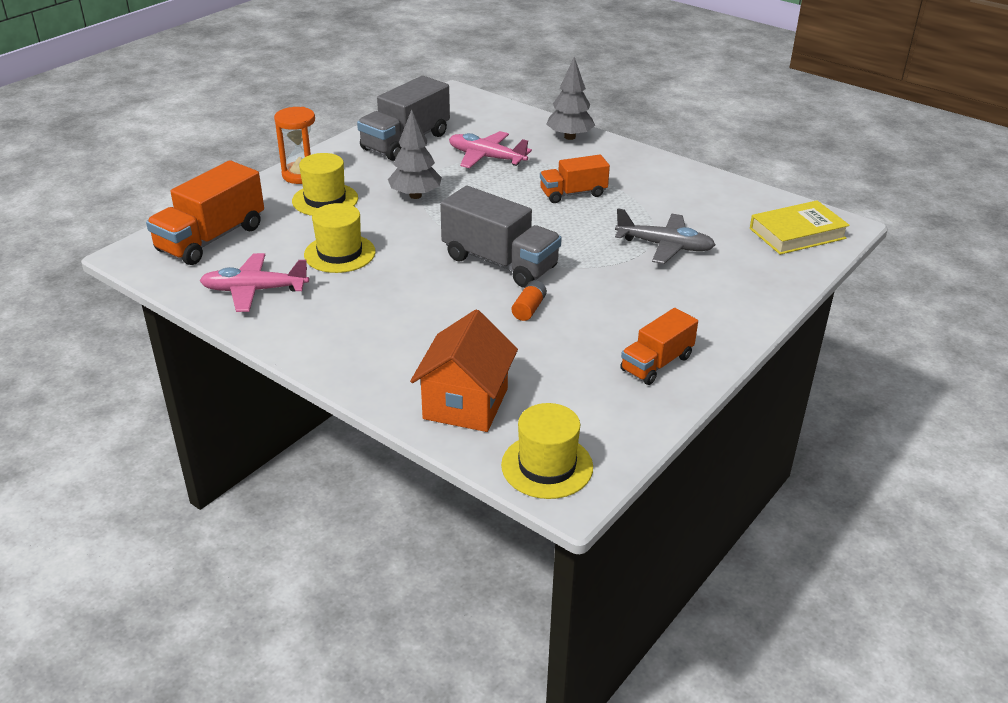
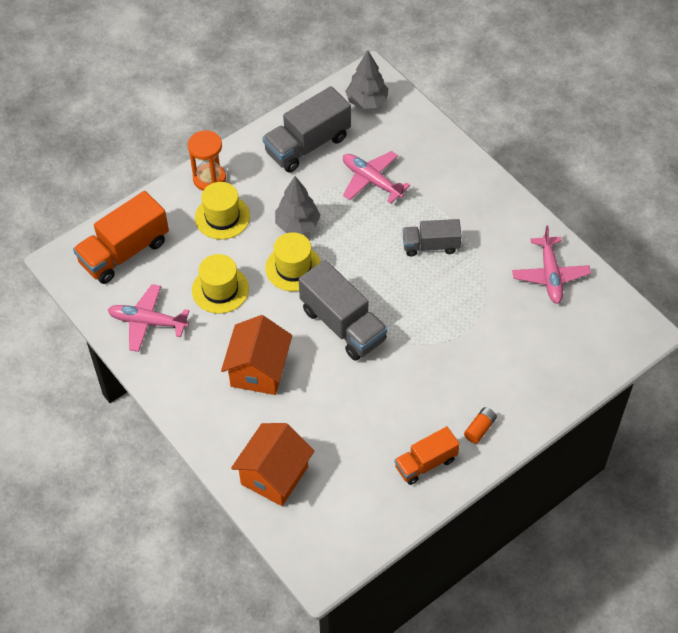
camera: 15 degrees right, 20 degrees up
yellow hat [501,403,593,499] -> yellow hat moved to [265,232,321,291]
orange battery [512,280,547,321] -> orange battery moved to [464,407,497,444]
orange truck [540,155,610,203] -> grey truck [403,219,462,256]
grey tree [546,57,595,140] -> grey tree moved to [345,50,389,109]
grey plane [615,208,715,264] -> none
yellow book [750,200,850,255] -> none
none -> orange house [221,315,292,395]
none -> pink plane [512,226,591,304]

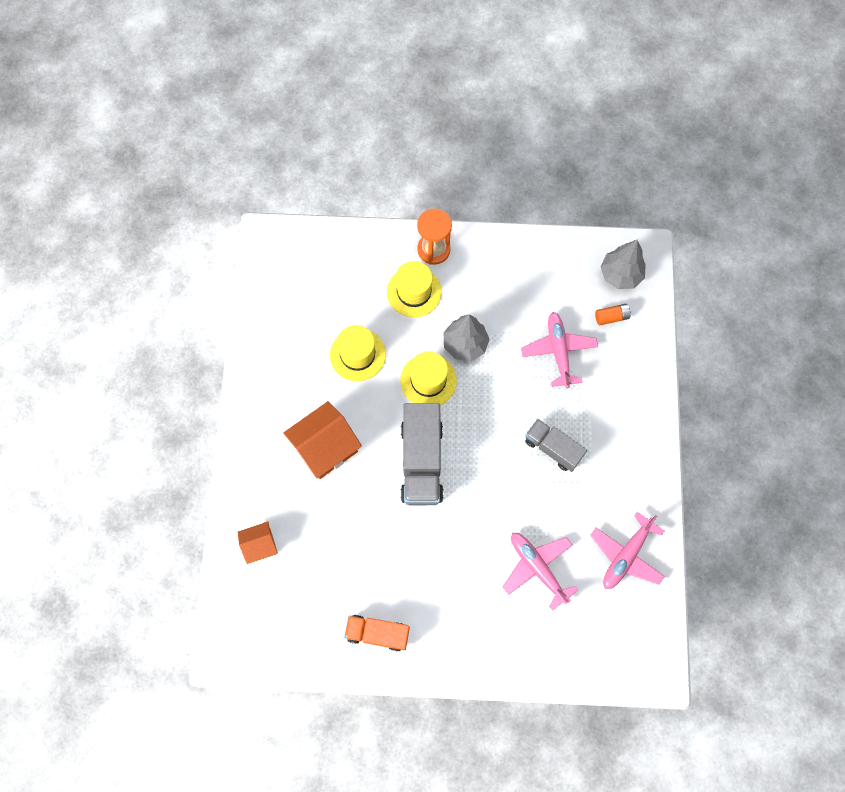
camera: 40 degrees right, 15 degrees up
orange truck [73,191,169,284] -> none
pink plane [108,284,189,352] -> pink plane moved to [502,533,578,611]
orange house [231,423,314,506] -> orange house [238,521,278,564], size x0.57
grey truck [262,86,351,173] -> none
orange battery [464,407,497,444] -> orange battery moved to [595,304,631,325]

